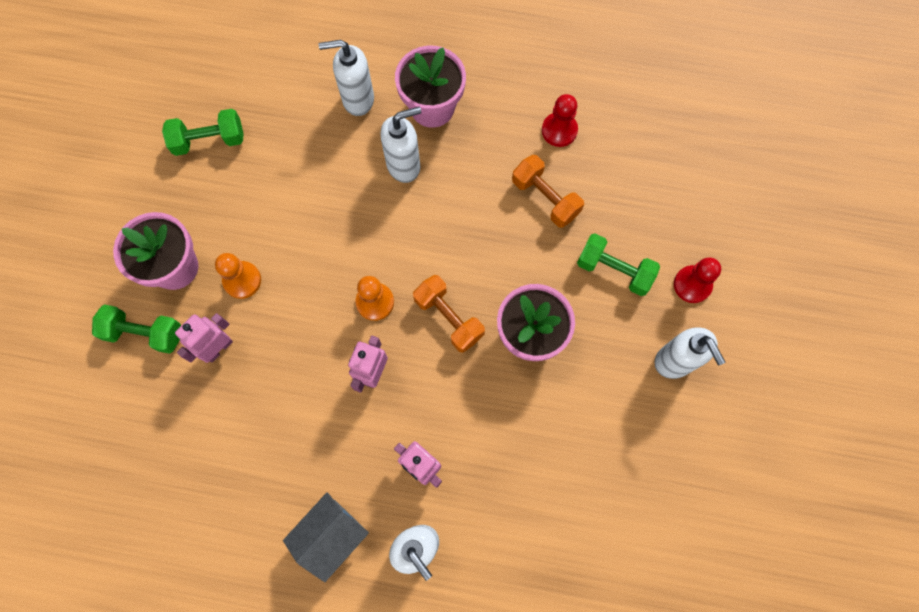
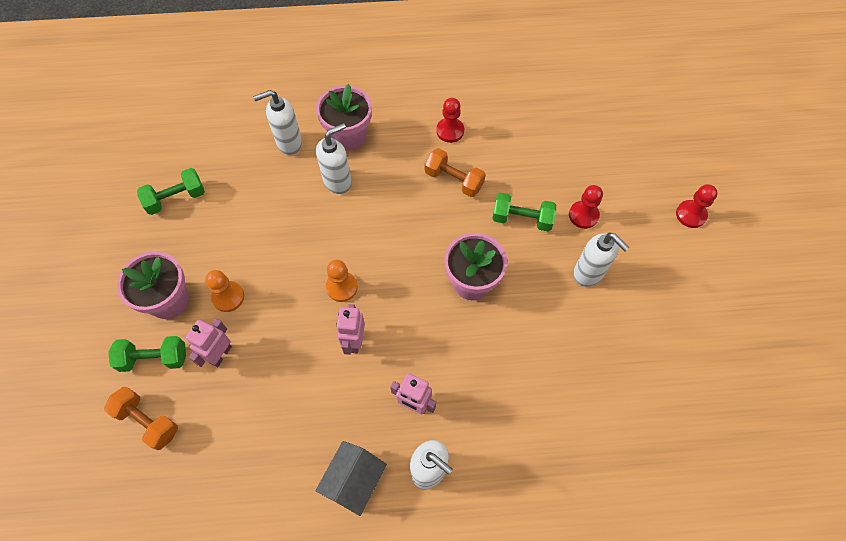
camera: 15 degrees left, 10 degrees down
orange dumbbell [413,275,485,353] -> orange dumbbell moved to [104,387,178,450]
none -> red pawn [676,184,718,228]

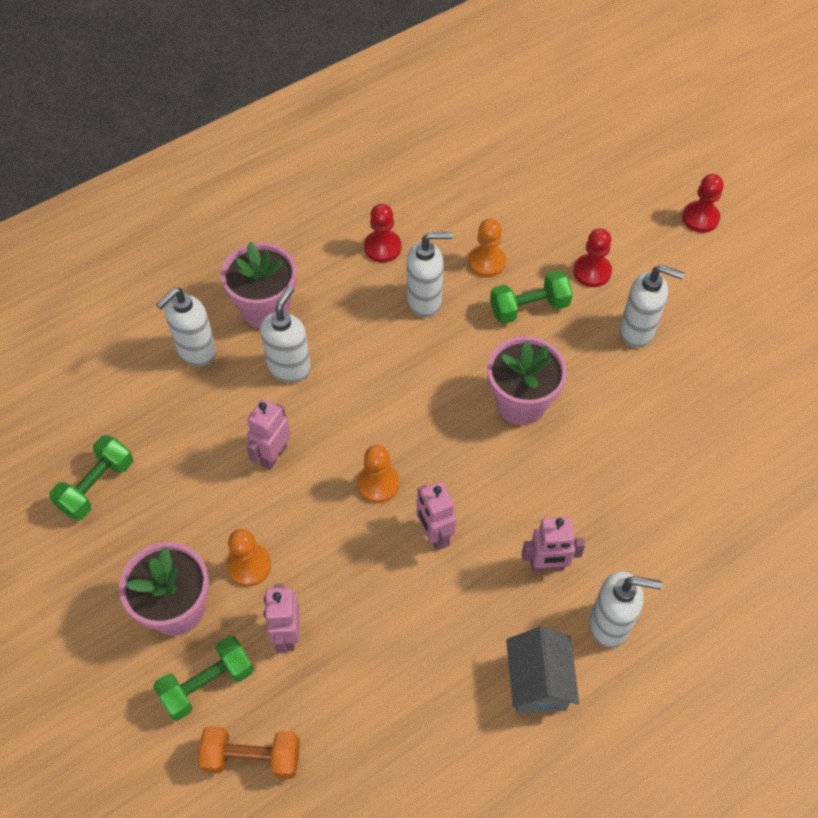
camera: 30 degrees left, 5 degrees down
orange dumbbell [425,148,486,197] -> white soap dispenser [407,232,452,317]
none -> pink robot [246,399,291,470]
none -> orange pawn [468,219,506,277]

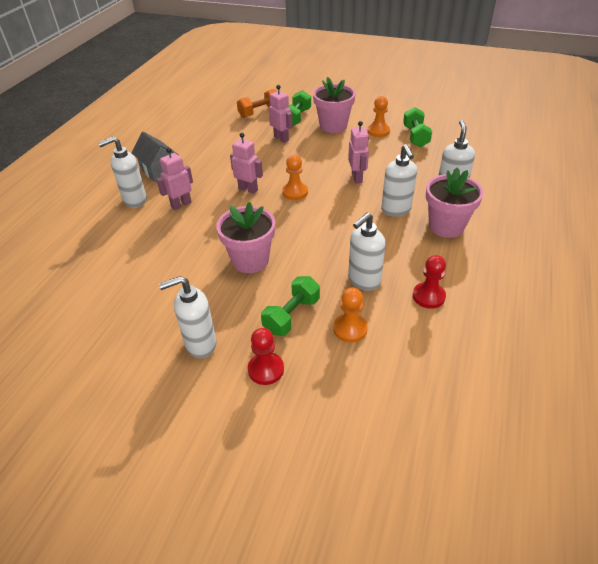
camera: 145 degrees right, 15 degrees down
orange pawn [226,529,271,587] -> orange pawn moved to [368,96,390,137]
red pawn [682,174,724,233] -> none

